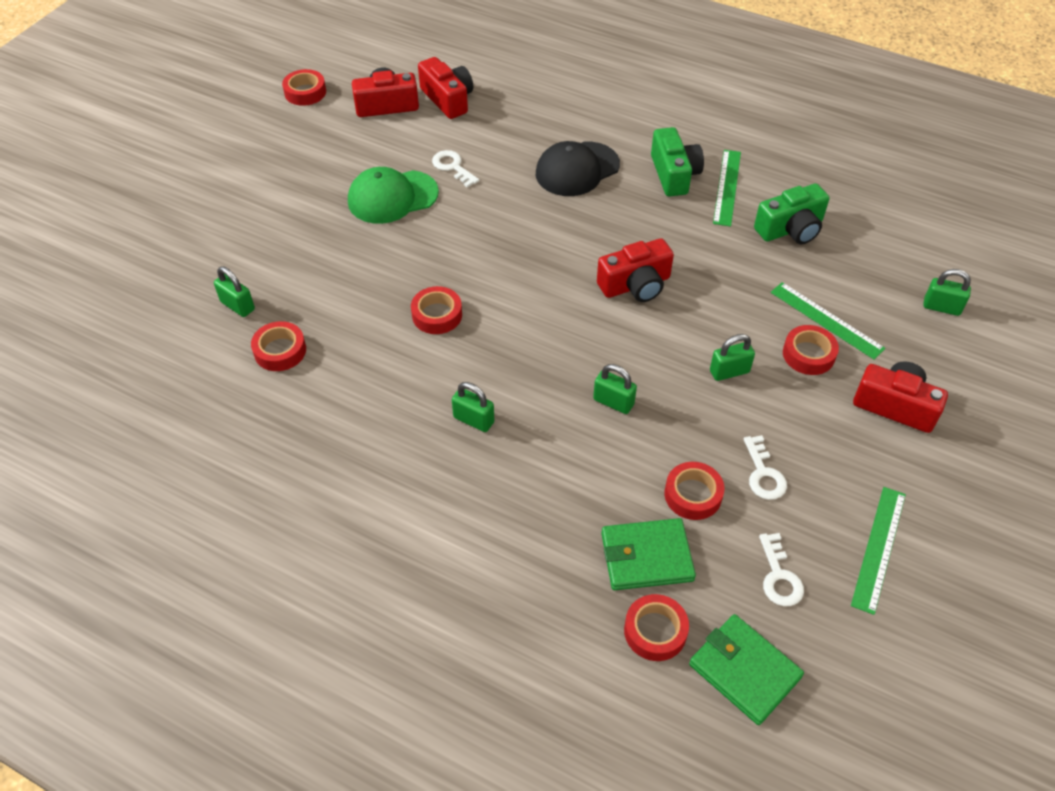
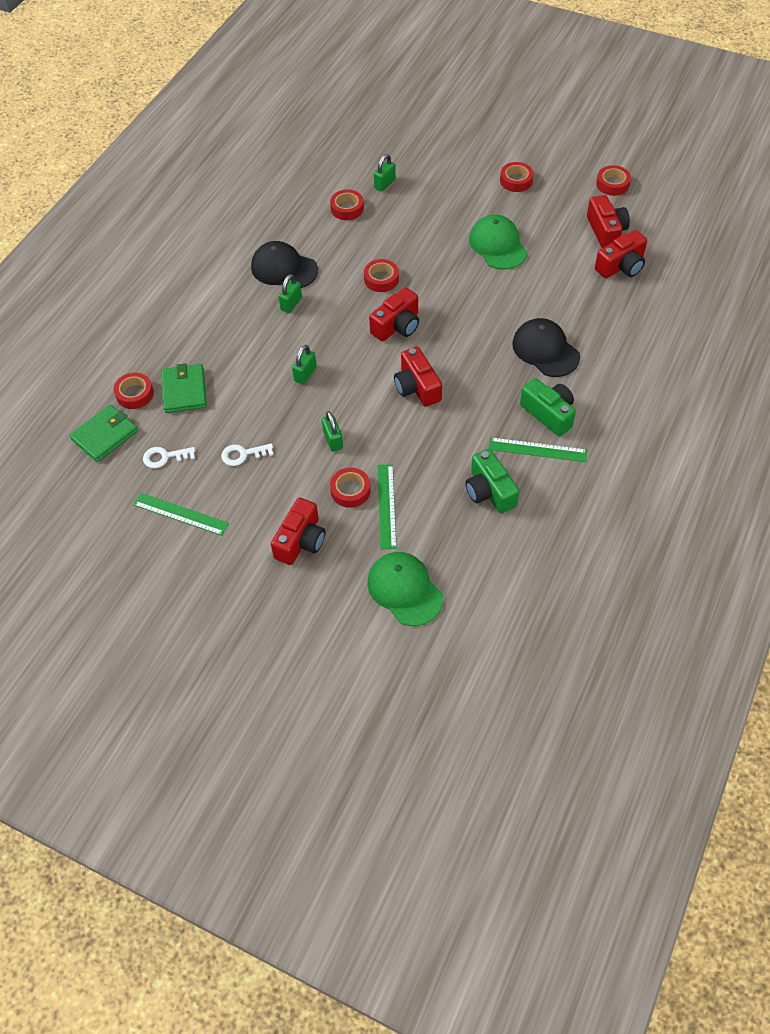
camera: 90 degrees right, 5 degrees up
white key [432,150,479,187] -> none
green camera [651,127,704,197] -> green camera turned 120 degrees counterclockwise [520,378,576,436]
red tape [665,462,725,520] -> red tape moved to [500,162,534,192]
green ruler [771,282,886,360] -> green ruler turned 45 degrees counterclockwise [378,464,397,549]
green padlock [923,269,971,316] -> green cap [367,552,443,626]
none -> black cap [251,241,318,288]
none -> red camera [369,287,419,341]

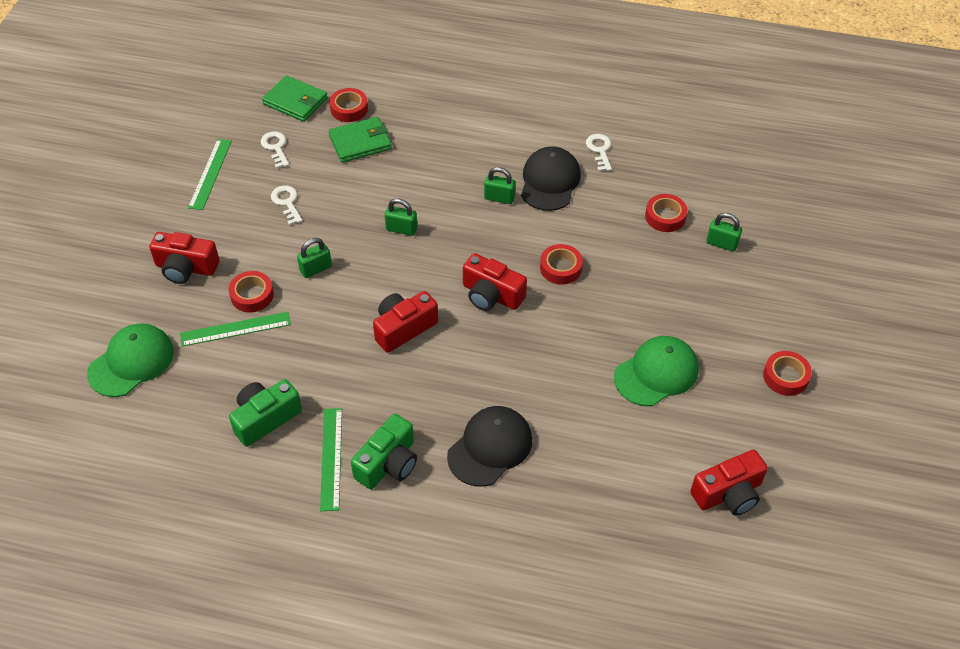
camera: 75 degrees right, 5 degrees down
red camera [595,230,647,278] -> none
red tape [596,165,631,196] -> none
none -> white key [586,134,612,171]

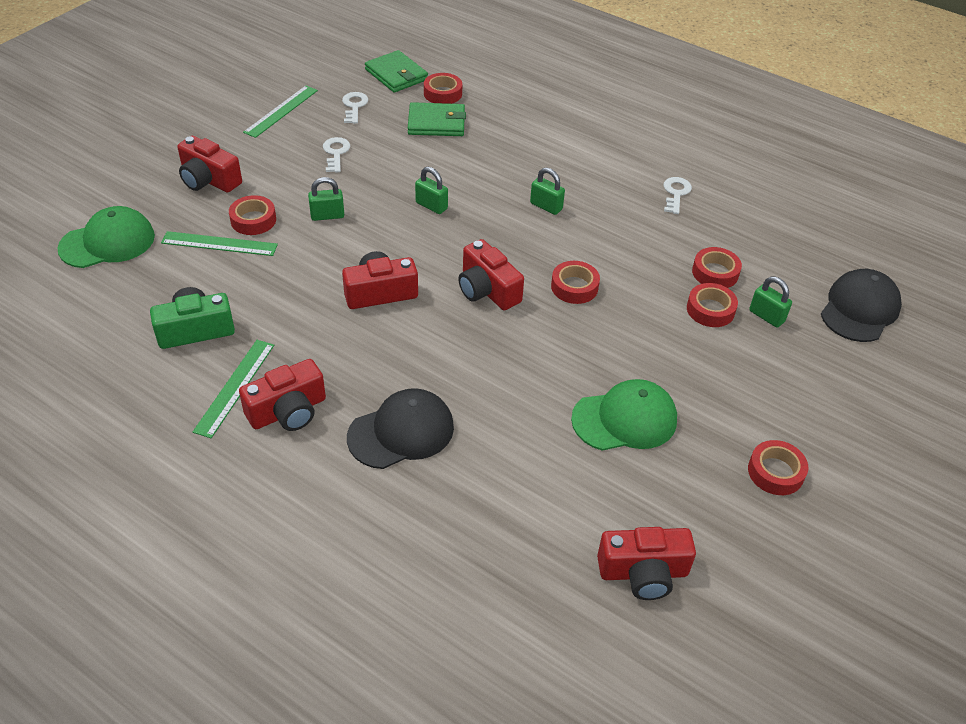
camera: 20 degrees right, 5 degrees down
green camera [351,414,417,489] -> red camera [239,359,326,431]
black cap [521,146,581,211] -> black cap moved to [821,269,902,342]
none -> red tape [687,283,738,327]

